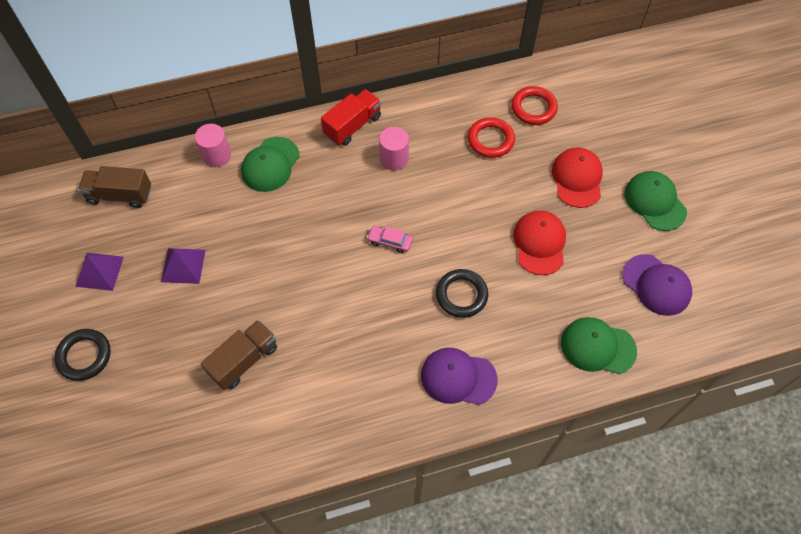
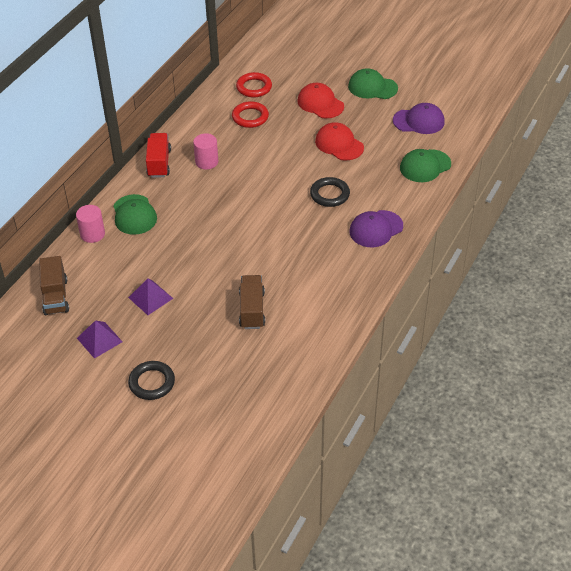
camera: 45 degrees left, 15 degrees down
brown truck [78,166,151,208] -> brown truck turned 60 degrees counterclockwise [39,256,69,315]
pink car [367,226,413,253] -> none

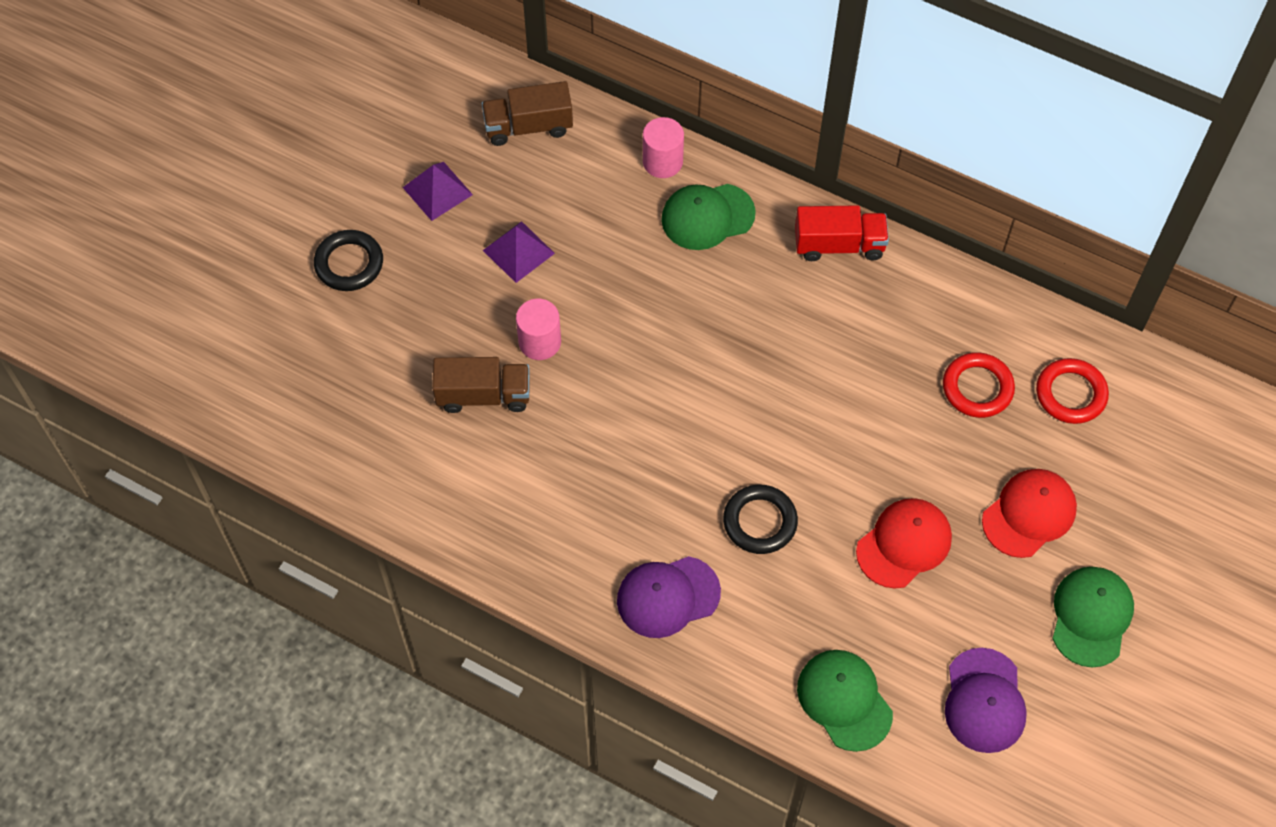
camera: 90 degrees right, 15 degrees up
pink cylinder [193,133,218,170] -> pink cylinder moved to [516,299,561,360]
purple cap [350,210,403,247] -> purple cap turned 75 degrees counterclockwise [617,556,721,638]

